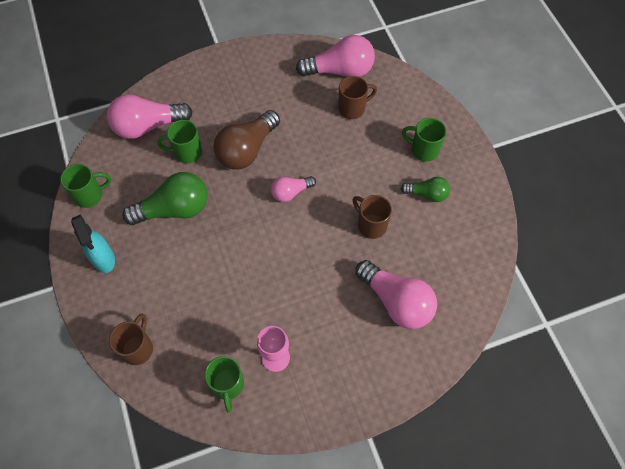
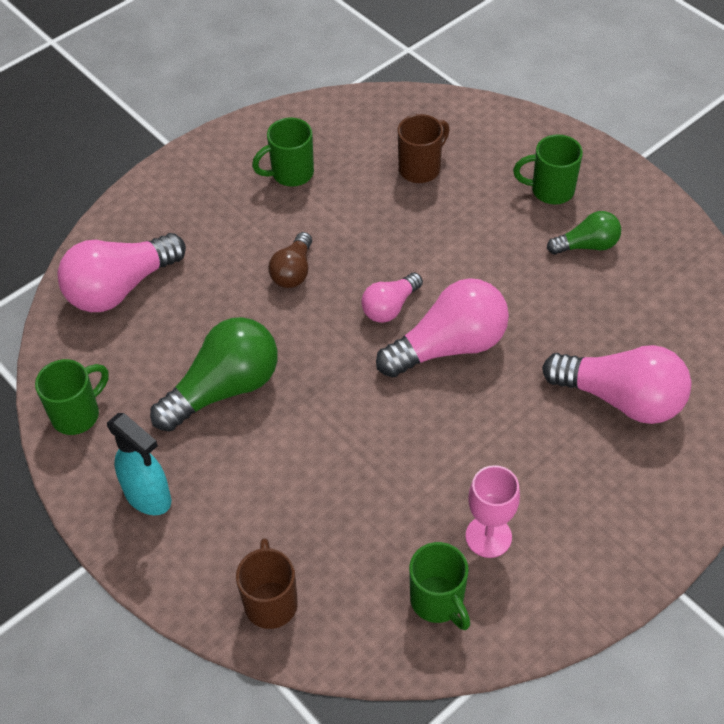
camera: 20 degrees left, 10 degrees down
green mug [157,120,202,163] -> green mug moved to [252,117,314,187]
brown light bulb [213,110,280,170] -> brown light bulb [268,232,312,288], size x0.56
pink light bulb [296,35,375,77] -> pink light bulb moved to [376,278,509,378]
brown mug [353,195,392,239] -> none

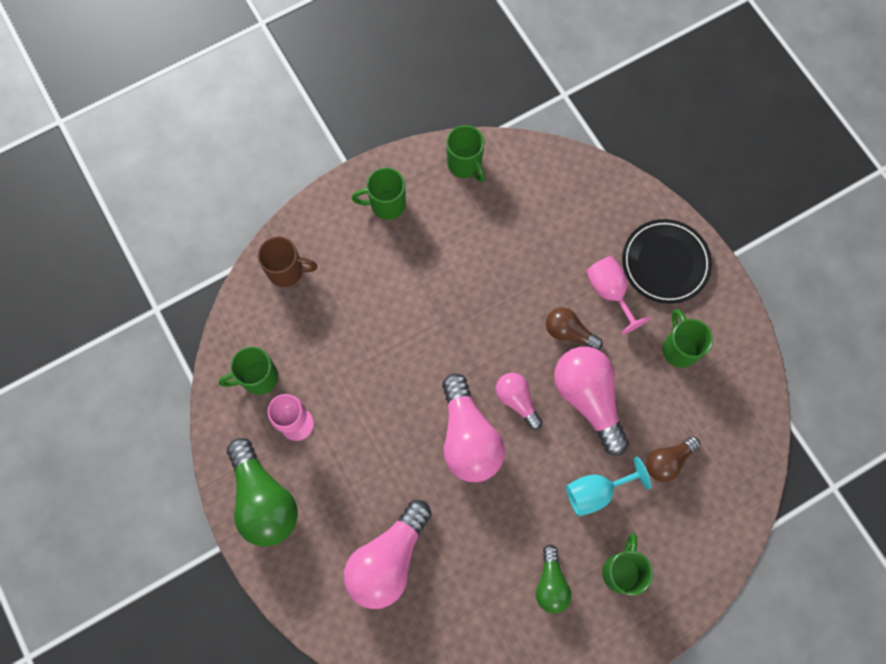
camera: 100 degrees right, 20 degrees up
pink light bulb [57,233,186,312] -> pink light bulb moved to [554,347,629,456]
turquoise spray bottle [107,413,171,515] -> green mug [352,168,406,220]
green light bulb [150,317,278,432] -> green light bulb moved to [227,438,298,547]
brown mug [398,114,450,183] -> brown light bulb [646,436,701,482]
none -> turquoise goblet [566,457,651,516]
none -> pink goblet [586,256,651,335]
none -> black plate [622,219,712,304]

